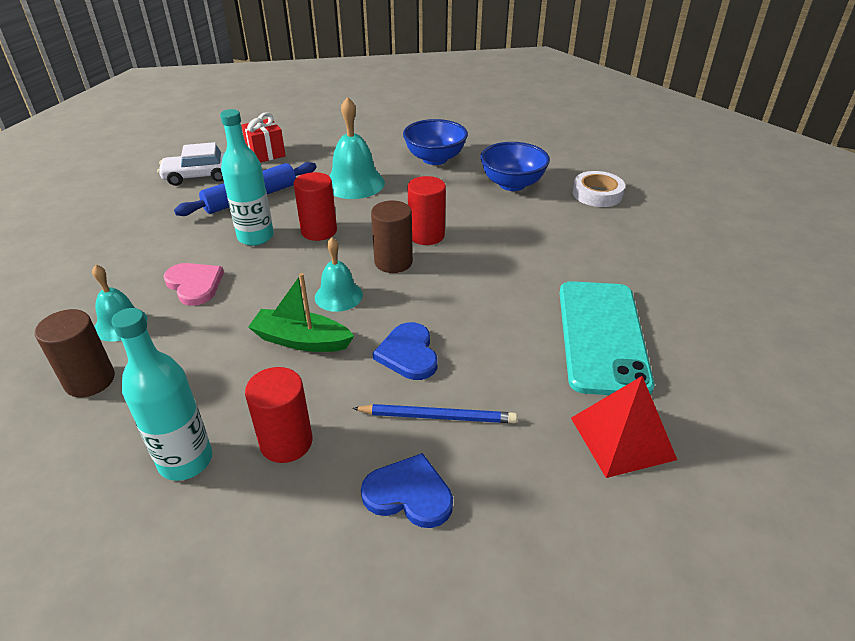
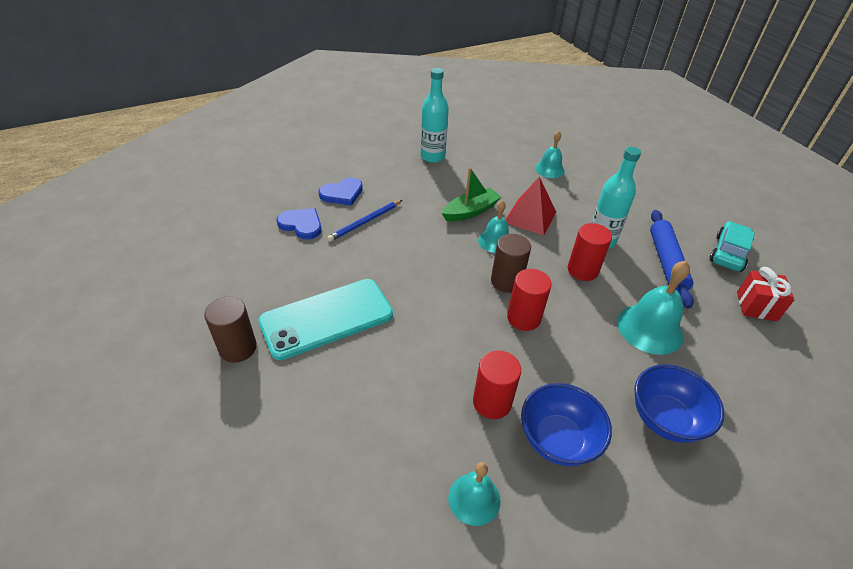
camera: 130 degrees right, 5 degrees up
brown cylinder [35,309,115,397] -> brown cylinder moved to [204,297,257,363]
white car [157,142,225,186] -> turquoise car [709,221,755,272]
pink heart [163,263,224,306] -> none
red cylinder [245,367,312,463] -> red cylinder moved to [473,351,521,419]
blue heart [373,322,438,380] -> blue heart moved to [277,208,321,239]
turquoise phone [560,281,654,395] -> turquoise phone turned 75 degrees counterclockwise [258,279,393,360]
red pyramid [571,376,677,478] -> red pyramid moved to [506,176,556,236]
white tape [573,171,625,207] -> turquoise bell [448,462,501,526]

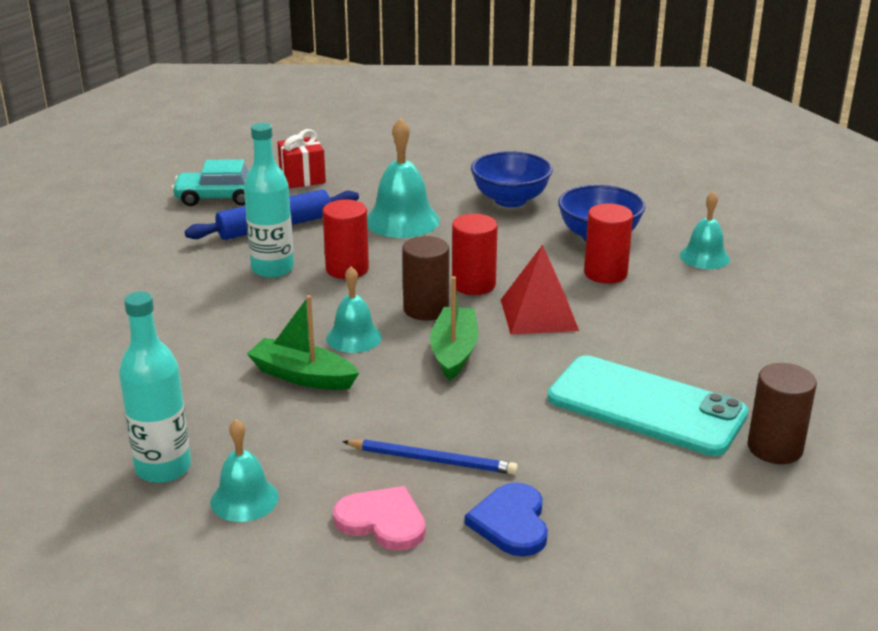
camera: 120 degrees left, 15 degrees down
blue heart [318,178,363,206] -> pink heart [333,486,426,551]
red pyramid [506,176,556,236] -> red pyramid moved to [501,245,579,335]
turquoise bell [535,131,565,178] -> turquoise bell moved to [210,419,279,522]
none -> green boat [430,276,478,381]

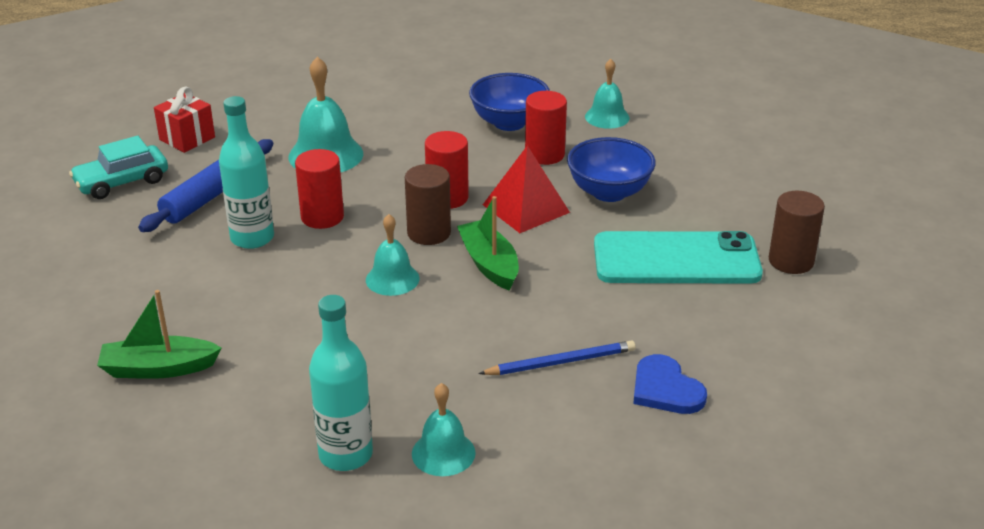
camera: 30 degrees left, 5 degrees up
green boat [247,295,359,390] -> green boat moved to [97,290,222,379]
pink heart [333,486,426,551] -> none
blue bowl [471,151,553,207] -> blue bowl moved to [567,137,656,202]

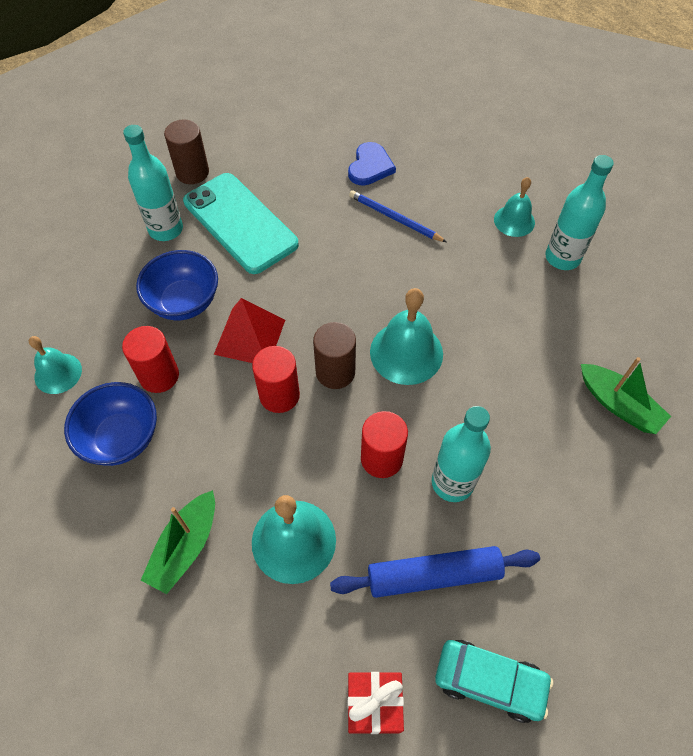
camera: 130 degrees left, 25 degrees up
turquoise bell [366,214,420,296] -> turquoise bell [370,288,443,385], size x1.60
green boat [457,196,519,291] -> green boat moved to [141,490,215,594]
none -> turquoise bottle [123,125,183,241]

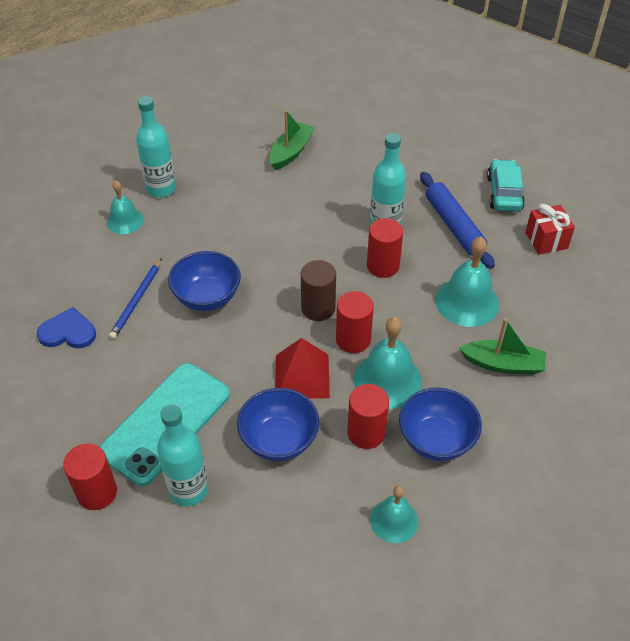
camera: 105 degrees left, 10 degrees down
brown cylinder [164,119,209,184] -> red cylinder [63,443,117,510]
turquoise bell [370,288,443,385] -> turquoise bell moved to [354,317,422,409]
none -> blue bowl [168,251,241,311]

